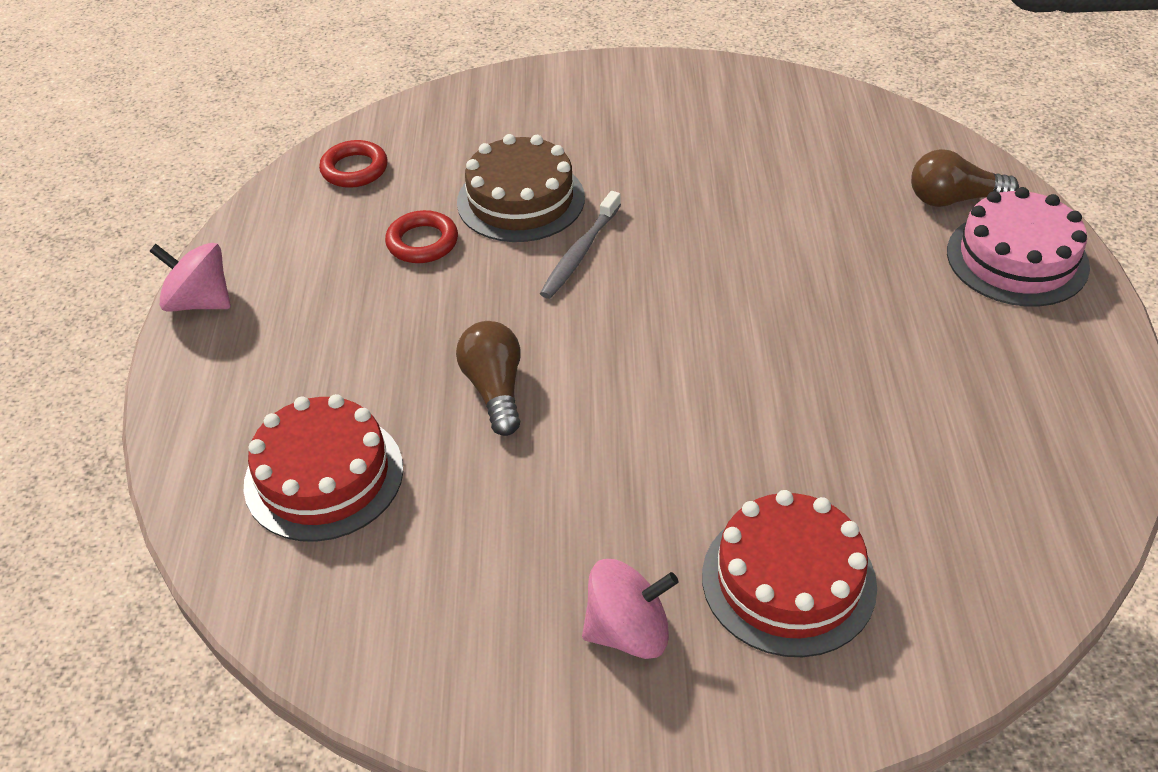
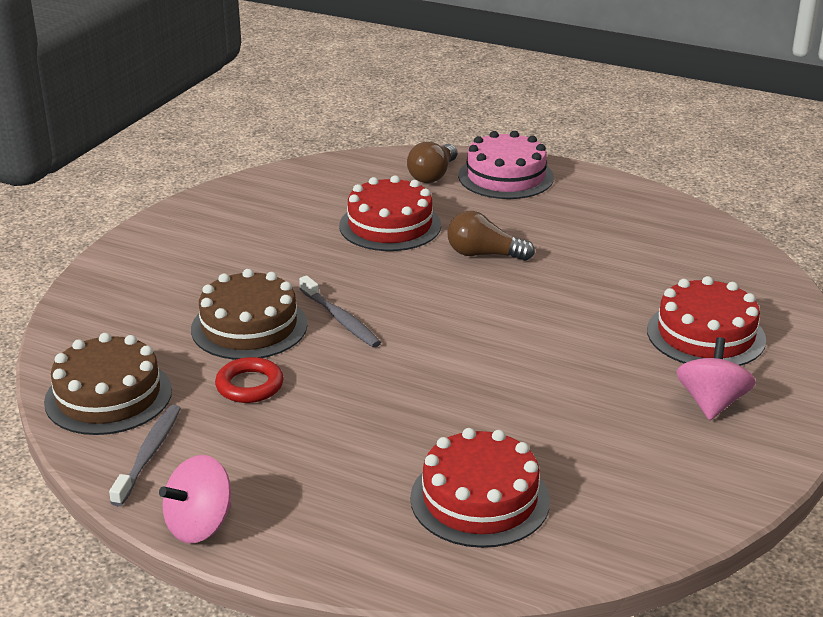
camera: 65 degrees left, 15 degrees down
red ring [319,140,388,188] -> brown cake [44,333,172,435]
brown light bulb [456,321,521,436] -> brown light bulb moved to [447,211,535,261]
none -> grey toothbrush [109,405,181,507]
none -> red cake [339,175,441,251]

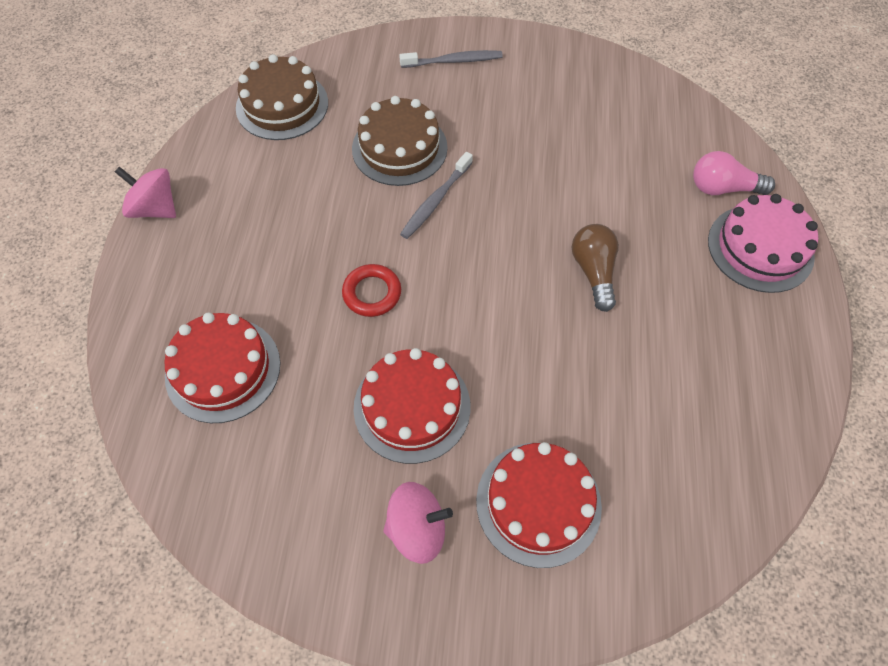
camera: 70 degrees right, 30 degrees up
grey toothbrush [109,405,181,507] -> grey toothbrush moved to [399,50,503,68]
red ring [215,357,284,403] -> red ring moved to [342,264,401,317]
red cake [339,175,441,251] -> red cake moved to [353,348,471,464]
brown light bulb [407,142,457,183] -> pink light bulb [693,151,775,195]

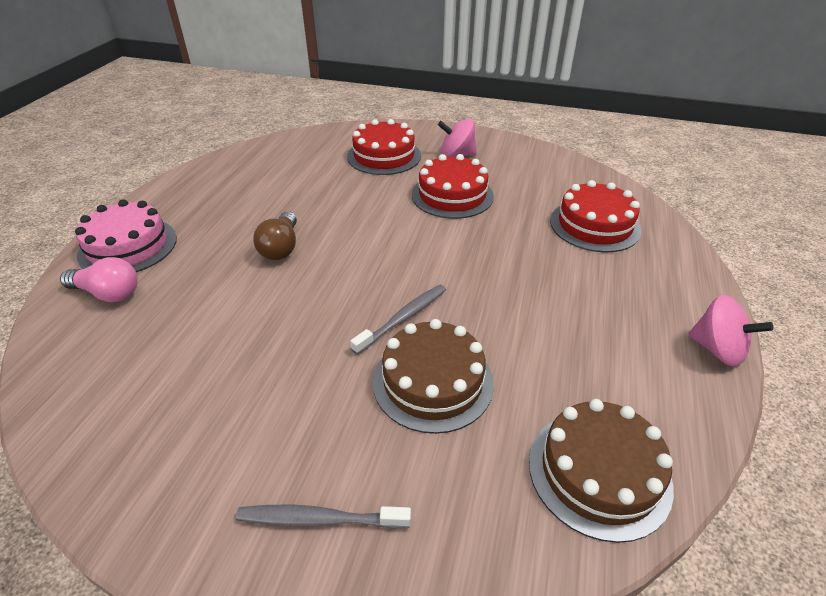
camera: 170 degrees left, 20 degrees down
red ring [342,264,401,317] -> none

